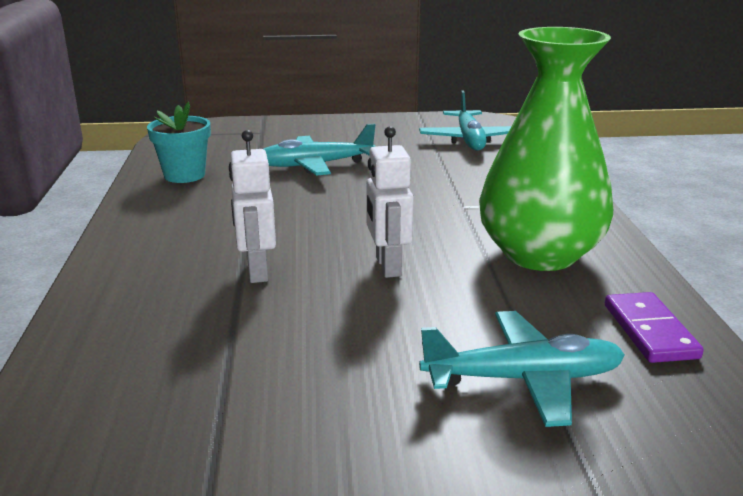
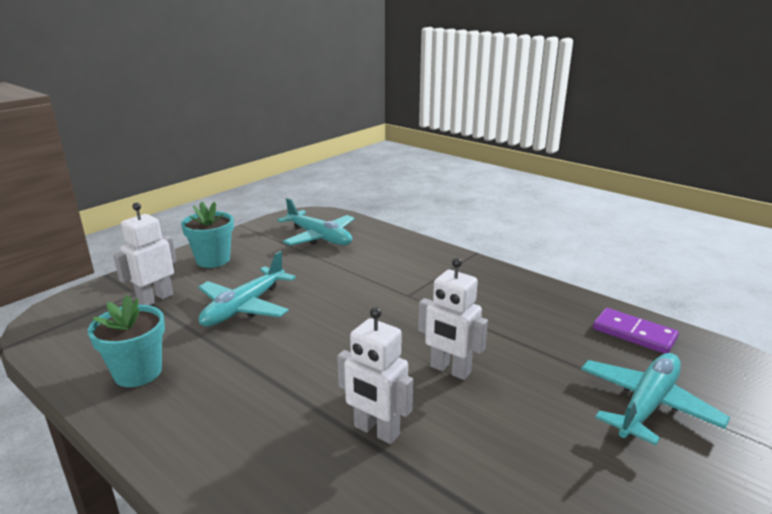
camera: 45 degrees left, 0 degrees up
green vase [479,27,613,271] -> none
none -> white robot [113,202,176,305]
none -> turquoise flower pot [181,202,234,268]

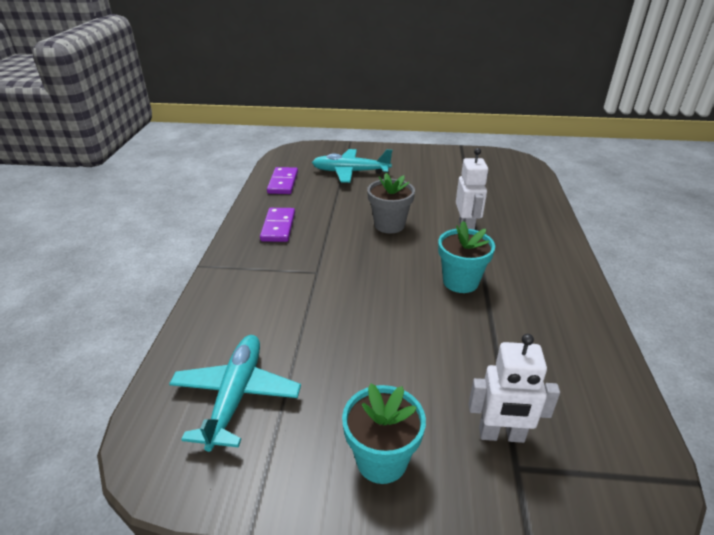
camera: 125 degrees left, 10 degrees up
turquoise flower pot [88,295,165,387] -> turquoise flower pot moved to [438,221,495,293]
turquoise plane [198,251,296,327] -> none
white robot [418,258,488,380] -> grey flower pot [367,173,415,233]
none -> purple domino [260,208,295,242]

